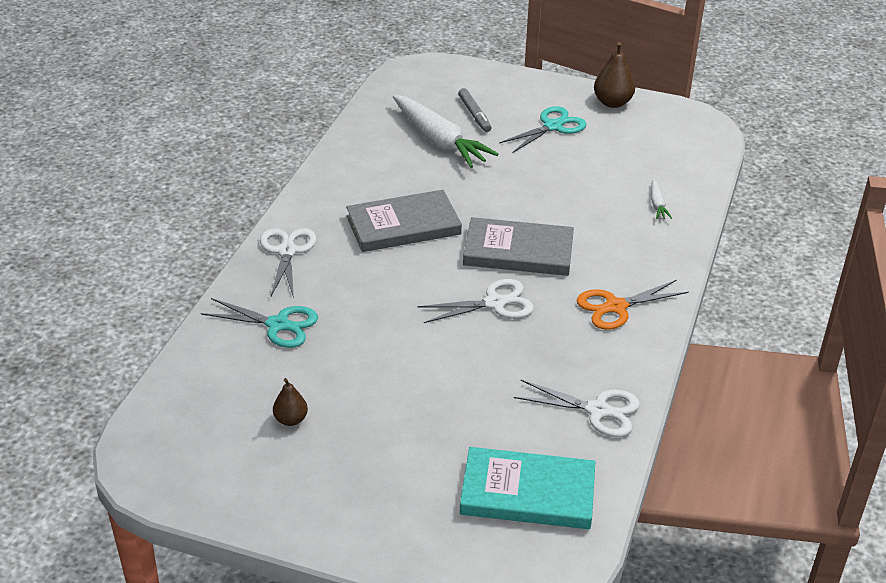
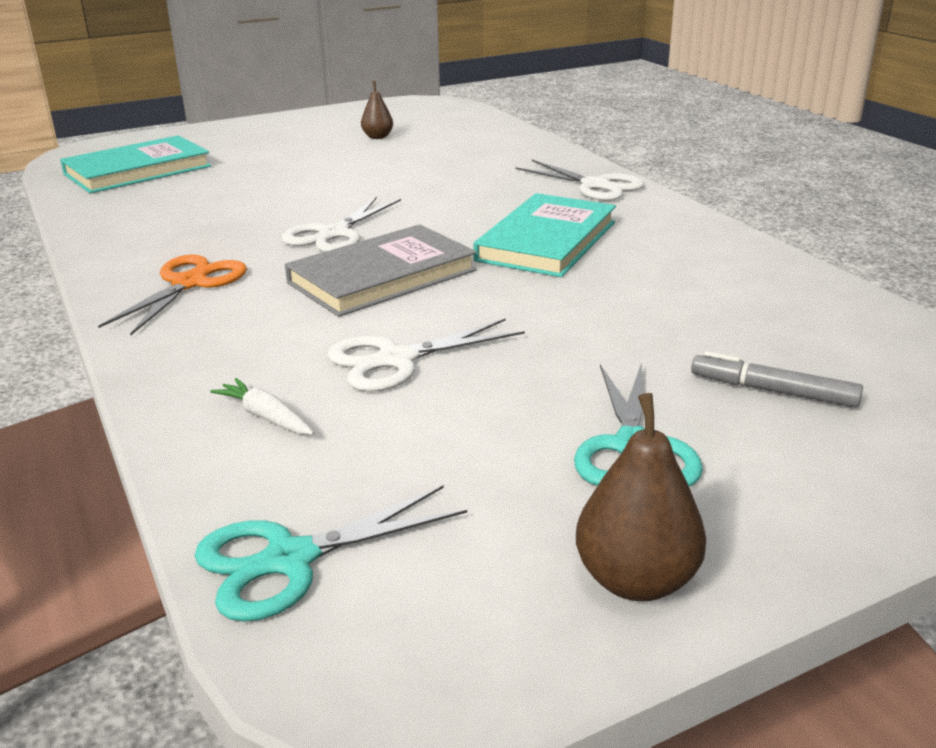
camera: 135 degrees right, 10 degrees down
turquoise scissors [201,298,318,348] -> turquoise scissors moved to [194,485,467,622]
grey book [346,190,462,252] -> turquoise book [473,193,616,277]
white carrot [393,95,499,168] -> none
white scissors [514,380,640,437] -> white scissors moved to [327,318,525,392]

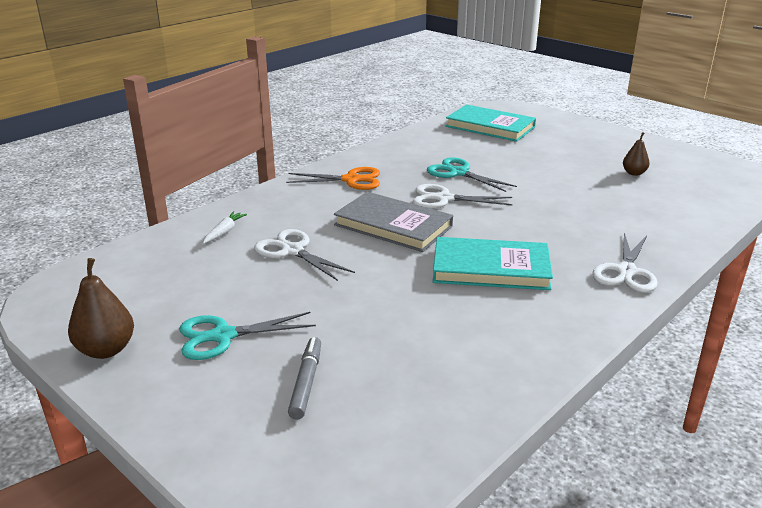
camera: 70 degrees right, 0 degrees up
turquoise scissors [194,485,467,622] -> turquoise scissors moved to [427,157,517,192]

